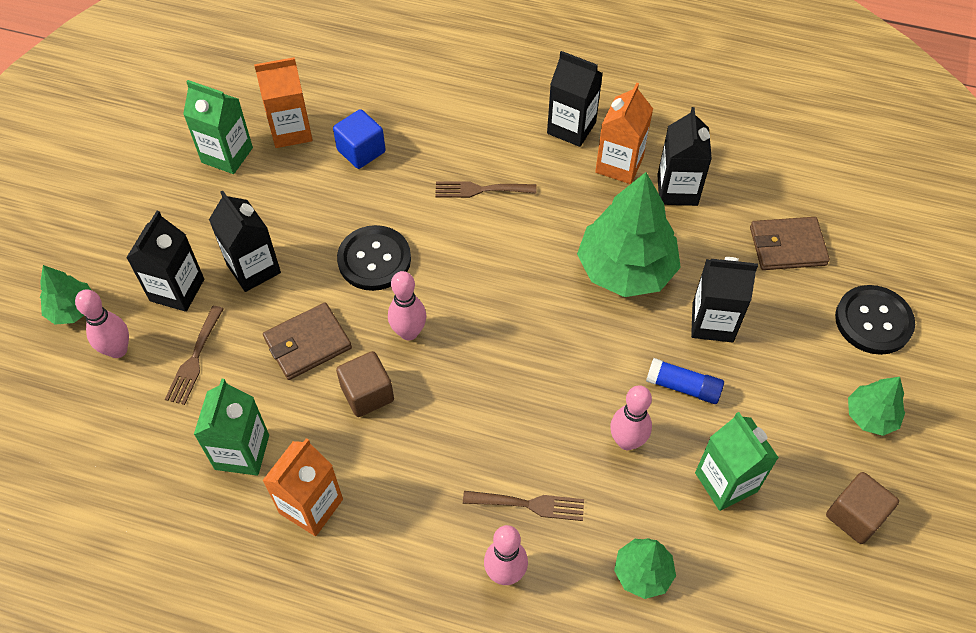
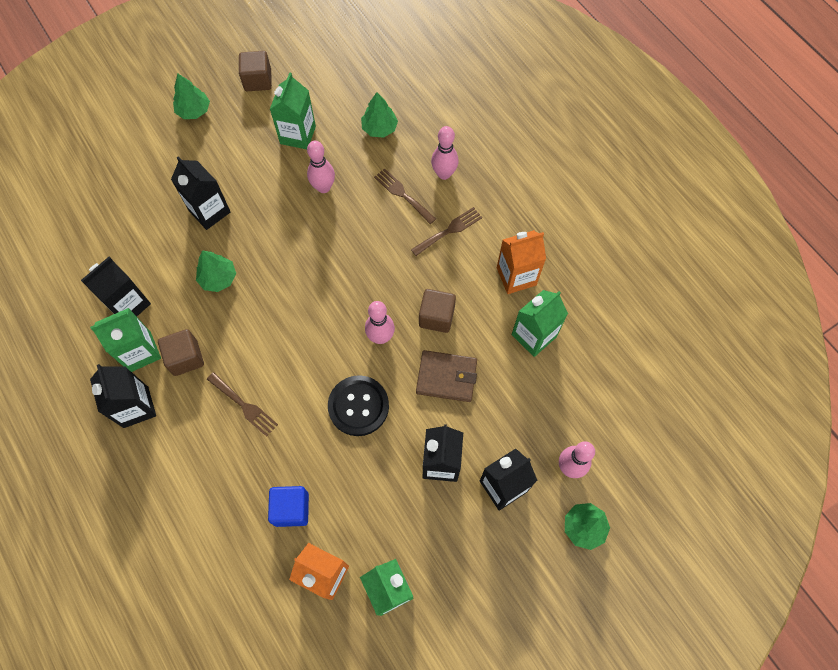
camera: 140 degrees left, 10 degrees up
brown fork [165,306,224,405] -> brown fork moved to [411,207,482,256]
green tree [577,172,681,297] -> green tree [196,250,236,292], size x0.51
orange carton [595,82,653,184] -> green carton [90,308,161,372]
blue glue stick [646,358,724,404] -> none
brown wallet [750,217,830,270] -> none
black button [835,285,915,355] -> none
none -> brown cube [158,329,204,376]

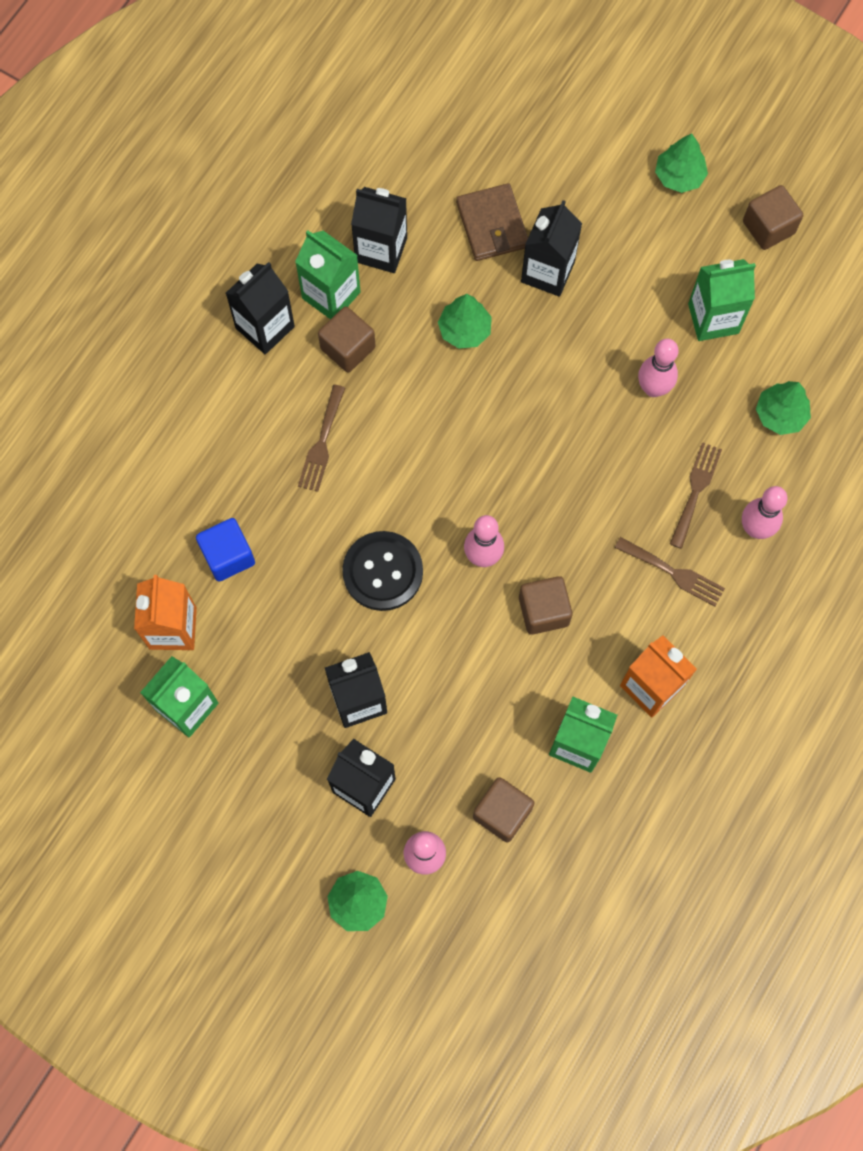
camera: 65 degrees right, 5 degrees up
brown wallet [416,350,477,402] -> brown wallet moved to [456,183,528,261]
none -> brown cube [473,777,535,842]

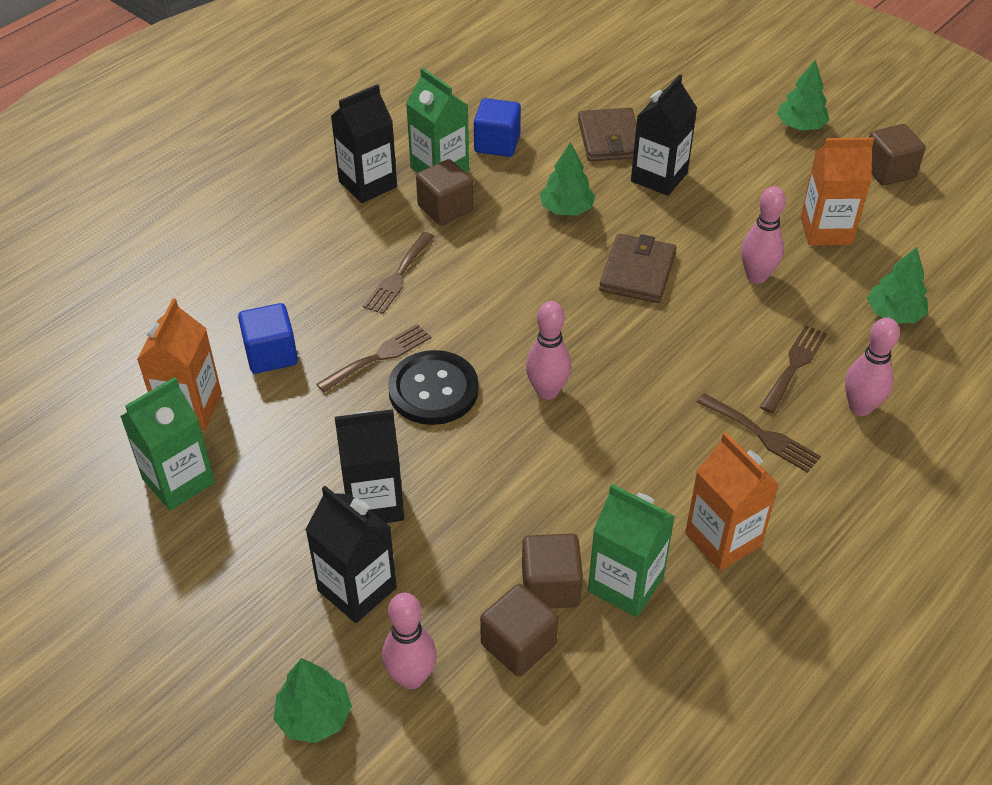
camera: 10 degrees right, 25 degrees down
black carton [351,187,407,273] -> blue cube [474,98,521,157]
brown cube [519,576,573,635] -> brown cube moved to [522,534,583,608]
green carton [688,259,756,341] -> orange carton [801,138,874,246]
none -> brown fork [317,324,431,393]
none -> brown wallet [599,234,676,303]

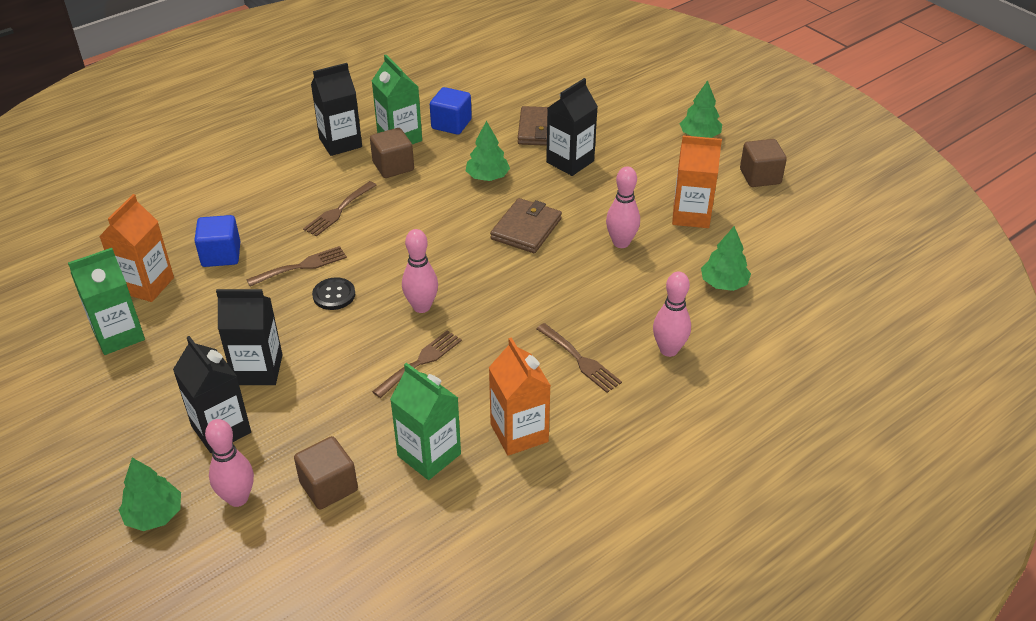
camera: 10 degrees right, 5 degrees down
black button [388,350,479,425] -> black button [312,278,355,310], size x0.59
brown cube [522,534,583,608] -> none
brown fork [760,325,827,413] -> brown fork moved to [372,330,462,398]

